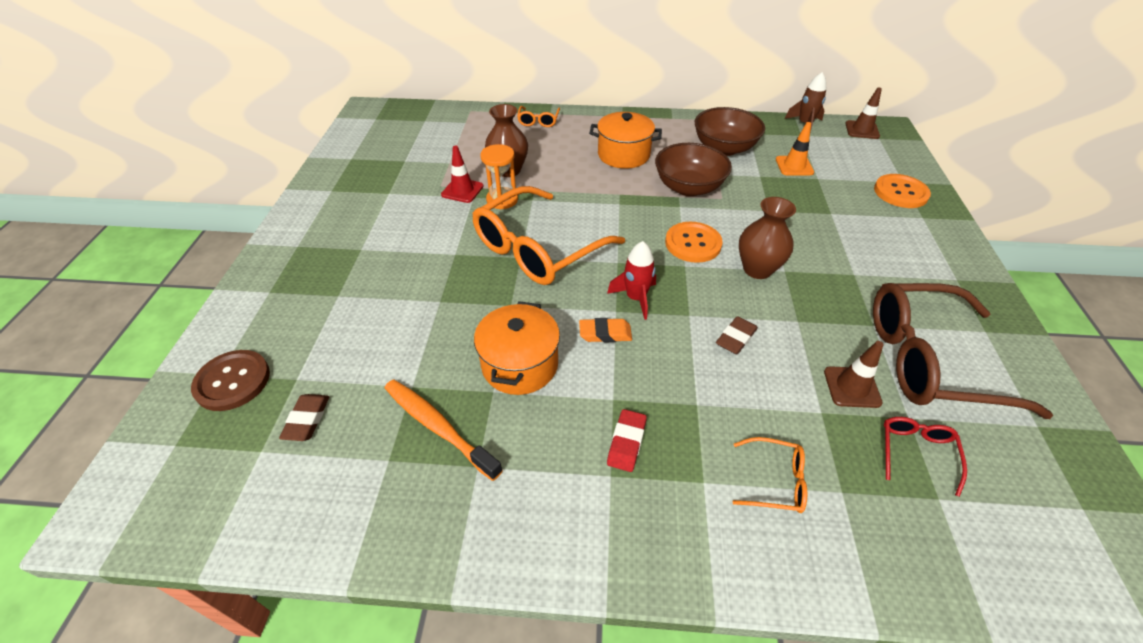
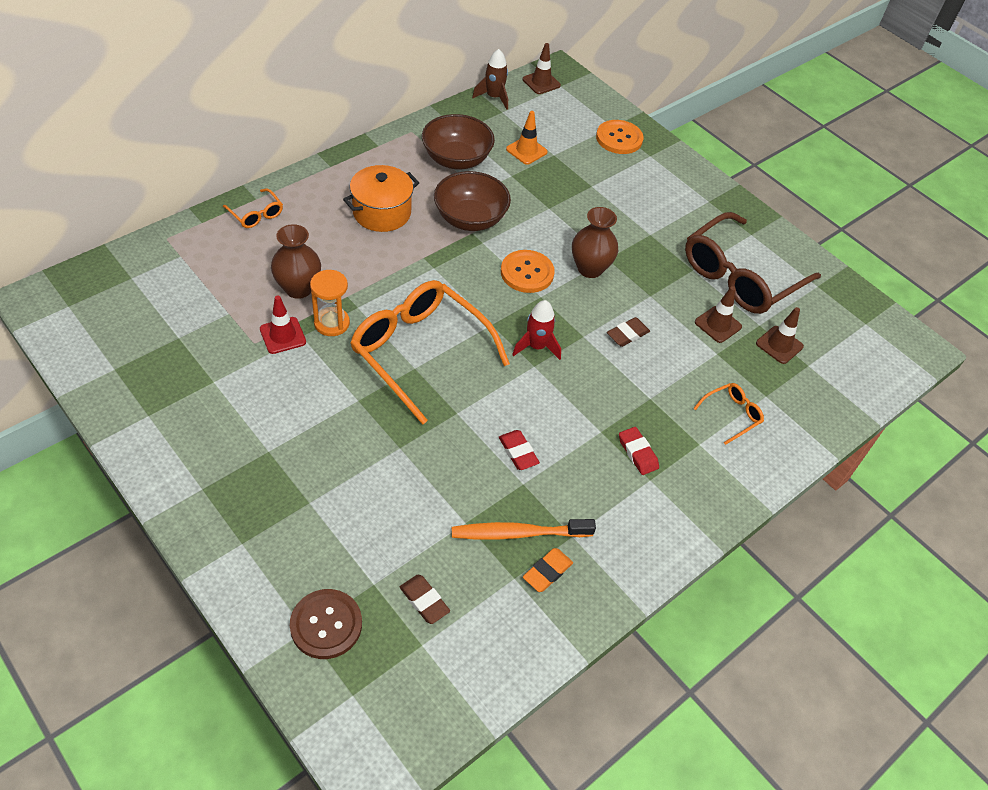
camera: 50 degrees left, 5 degrees up
orange glasses [472,186,625,285] -> orange glasses turned 135 degrees clockwise [350,280,510,425]
orange pot [474,301,560,395] -> red eraser [499,430,540,470]
orange eraser [579,318,632,342] -> orange eraser moved to [523,548,573,592]
brown eraser [716,316,758,355] -> brown eraser turned 60 degrees clockwise [607,317,650,347]
red glasses [884,417,967,497] -> brown traffic cone [756,307,804,364]

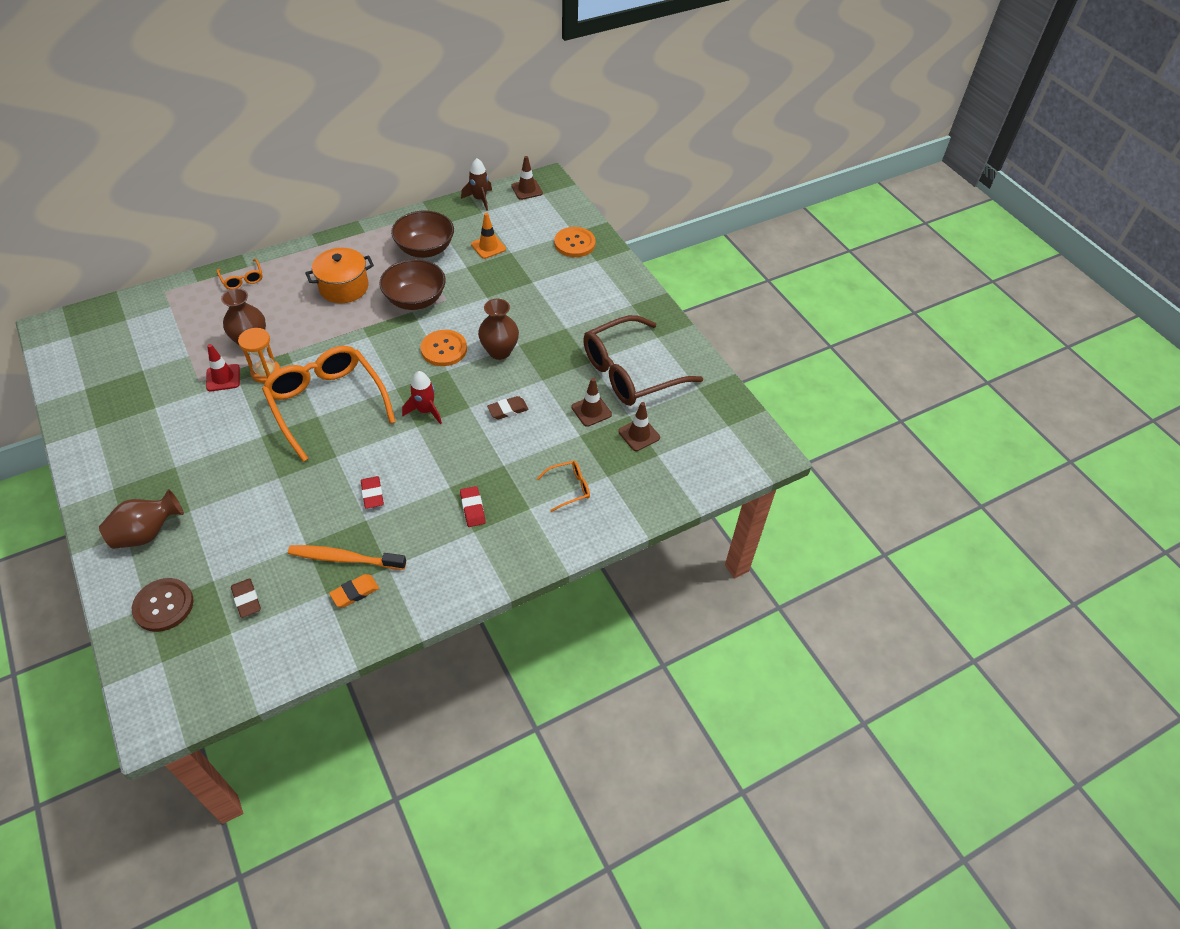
camera: 15 degrees right, 0 degrees up
none -> brown vase [99,489,184,549]

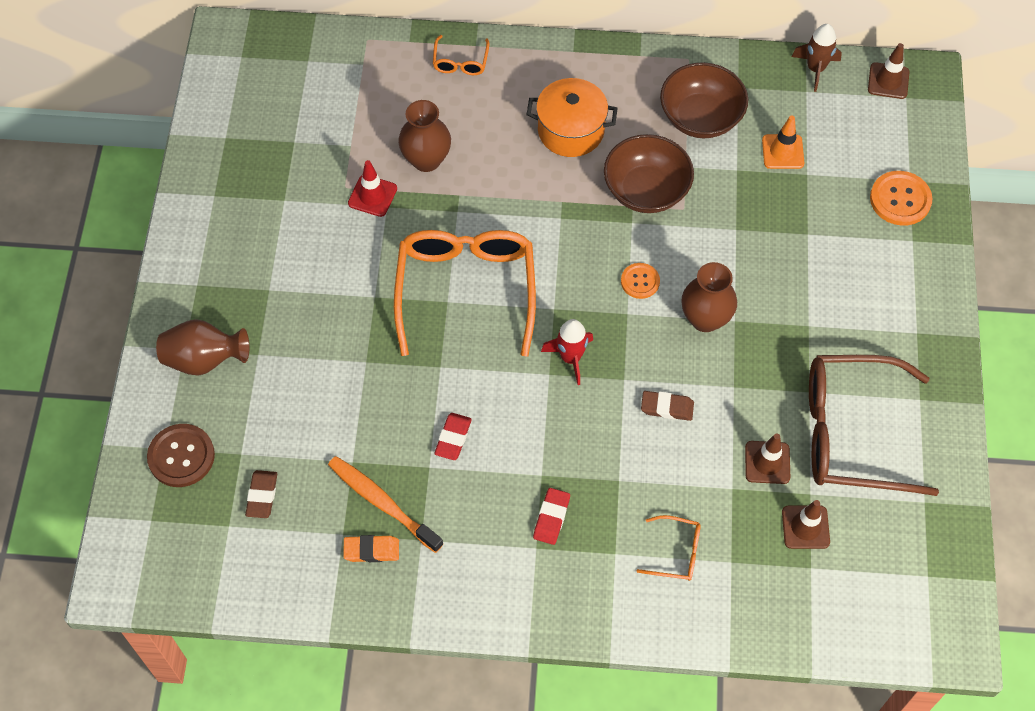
camera: 35 degrees right, 10 degrees up
orange hourglass [238,328,280,383] -> none
orange button [421,330,467,366] -> orange button [621,263,660,299], size x0.62

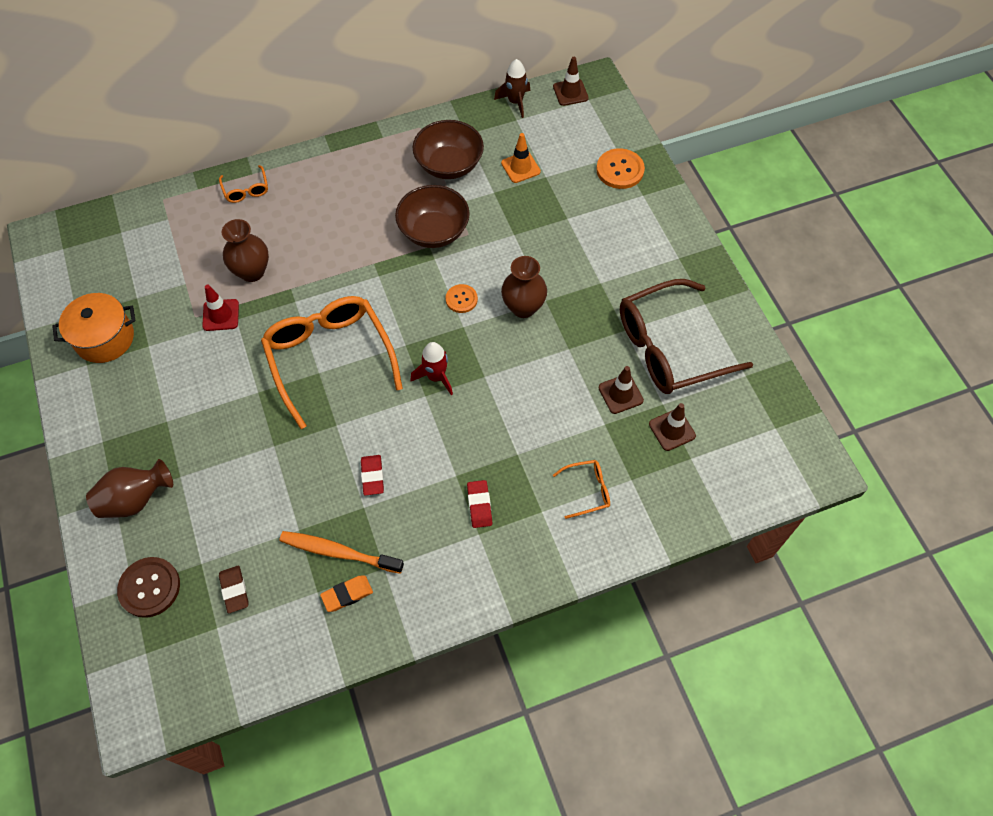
camera: 25 degrees left, 0 degrees up
orange pot [527,78,618,157] -> orange pot moved to [52,293,136,363]
brown eraser [641,391,694,421] -> none

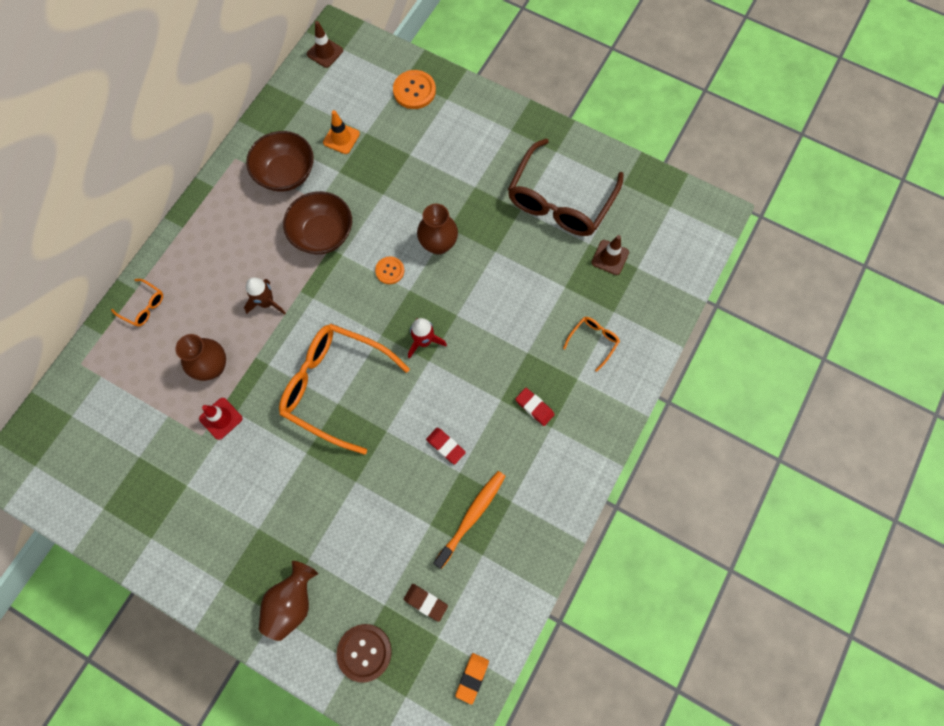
camera: 40 degrees left, 10 degrees up
orange pot [52,293,136,363] -> none
orange toothbrush [279,531,404,574] -> orange toothbrush turned 150 degrees clockwise [433,471,506,569]
orange eraser [320,575,373,612] -> orange eraser moved to [455,653,489,705]
brown rocket [494,59,530,118] -> brown rocket moved to [244,278,286,315]
brown traffic cone [599,366,644,414] -> none

